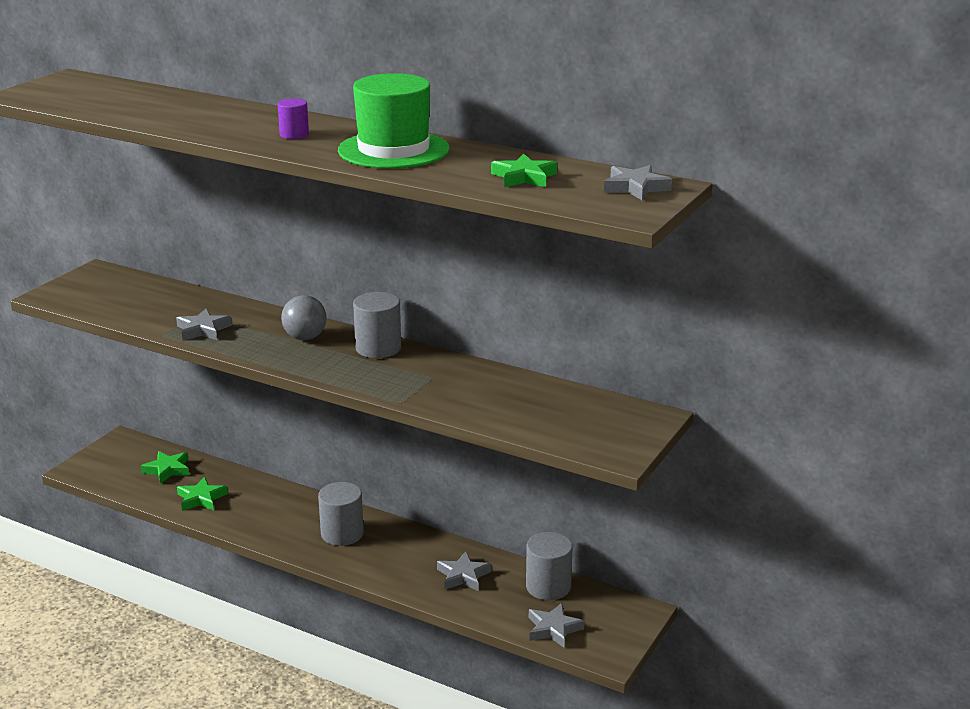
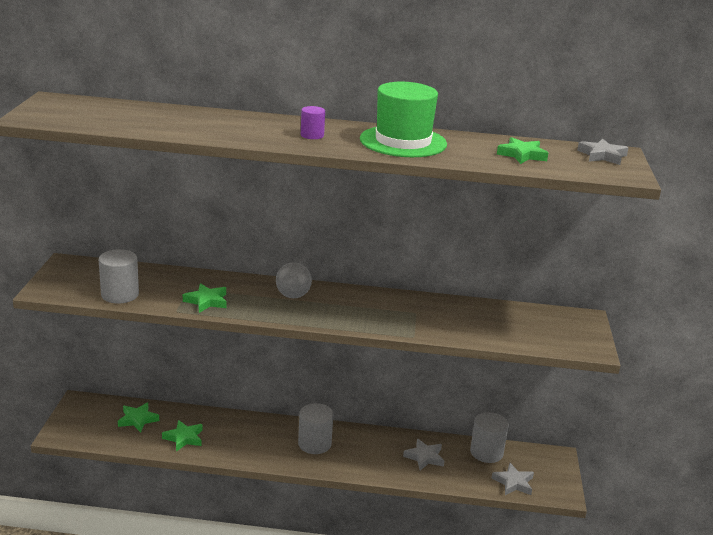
camera: 25 degrees left, 0 degrees up
grey star [176,309,232,341] -> green star [183,283,227,313]
grey cylinder [353,292,401,358] -> grey cylinder moved to [99,249,139,303]

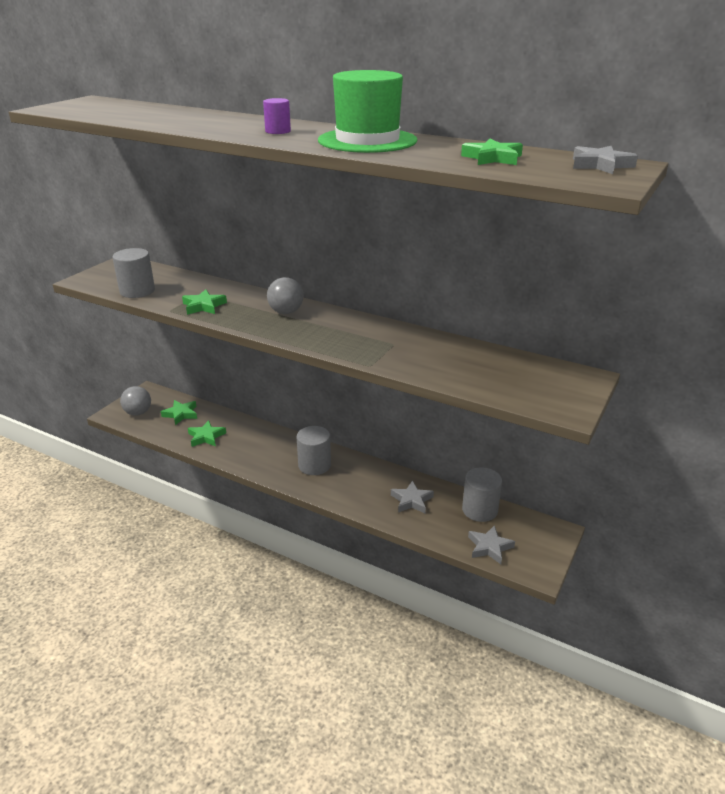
camera: 25 degrees right, 5 degrees up
none -> grey ball [120,386,151,416]

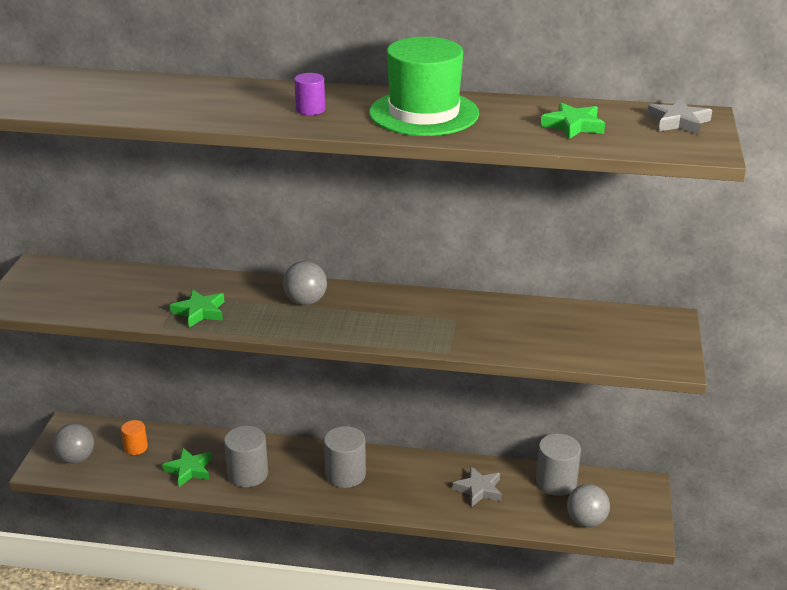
camera: 20 degrees left, 0 degrees up
grey cylinder [112,248,155,298] -> grey cylinder moved to [224,426,268,487]
green star [161,400,197,425] -> orange cylinder [121,420,148,455]
grey star [468,525,515,564] -> grey ball [567,484,610,527]

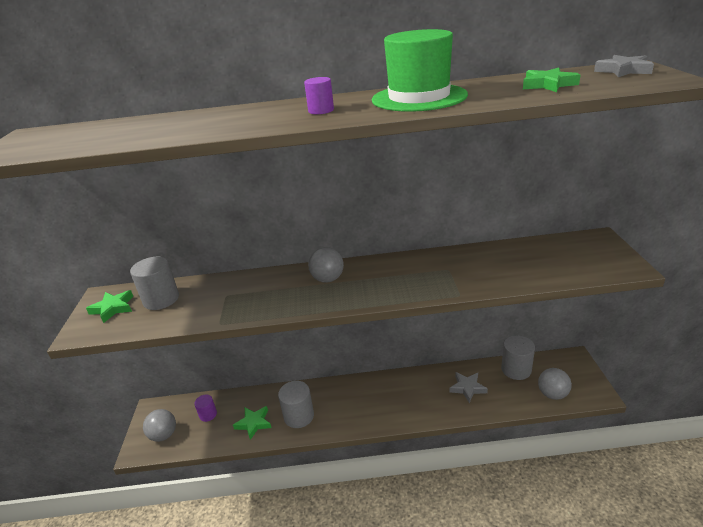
camera: 10 degrees left, 0 degrees up
orange cylinder [121,420,148,455] -> purple cylinder [194,395,217,422]
green star [170,289,225,328] -> green star moved to [86,290,134,323]
grey cylinder [324,426,366,488] -> grey cylinder moved to [130,257,179,310]

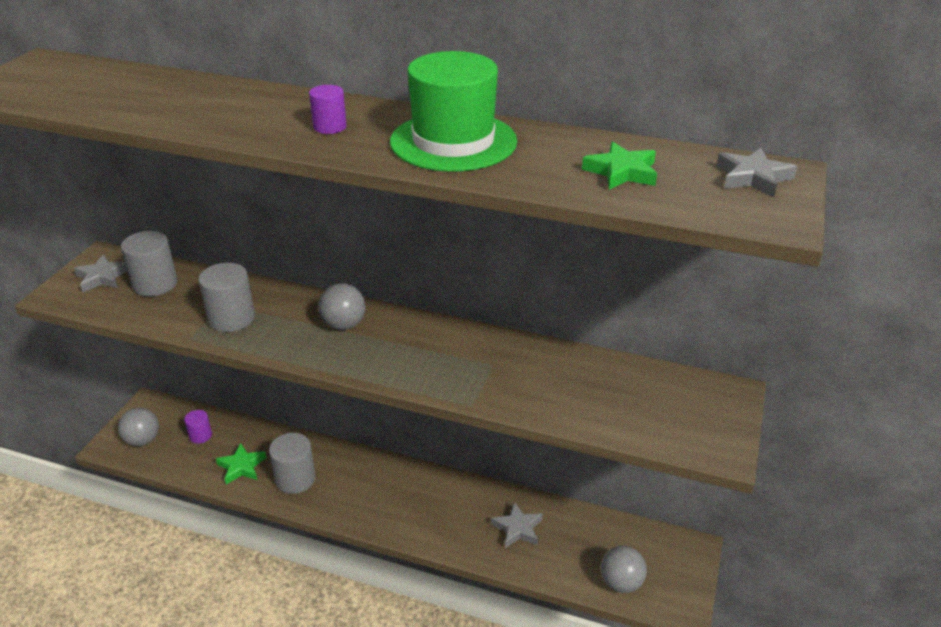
camera: 20 degrees right, 5 degrees up
green star [86,290,134,323] -> grey star [74,254,127,292]
grey cylinder [501,335,535,380] -> grey cylinder moved to [198,263,255,332]

